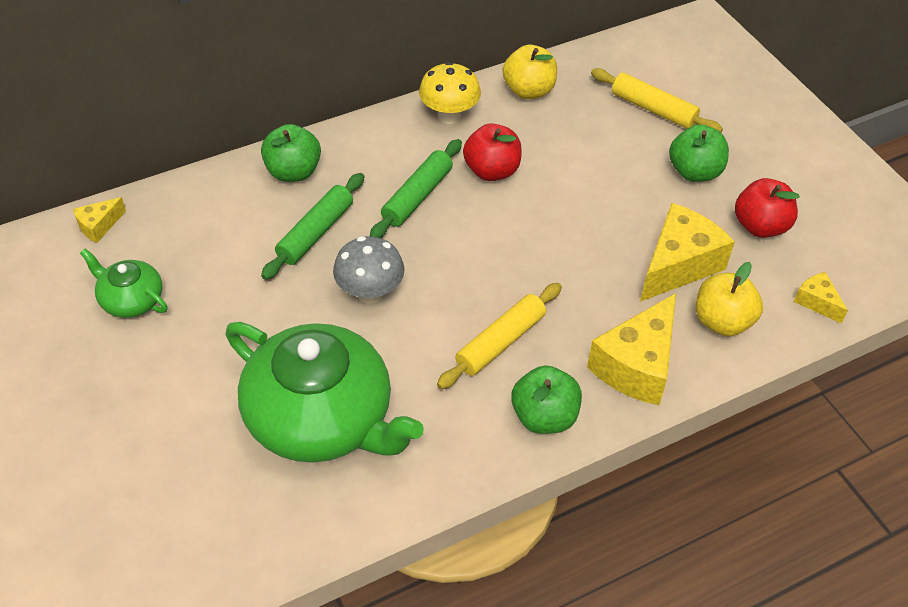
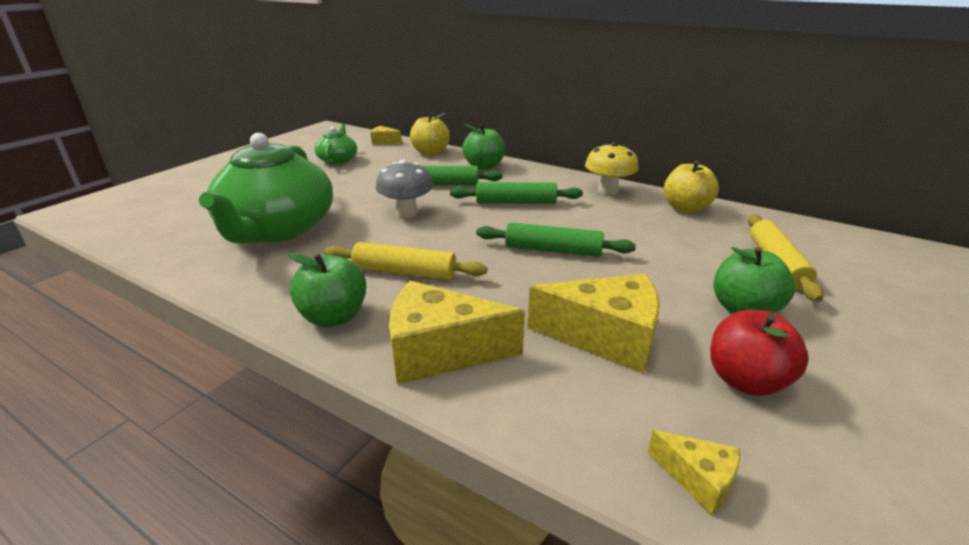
camera: 60 degrees right, 20 degrees down
red apple [463,123,522,181] -> none
yellow apple [696,262,763,336] -> yellow apple moved to [410,113,450,155]
yellow cheese [794,272,848,324] -> yellow cheese turned 105 degrees clockwise [647,430,740,515]
none -> green rolling pin [476,223,636,257]

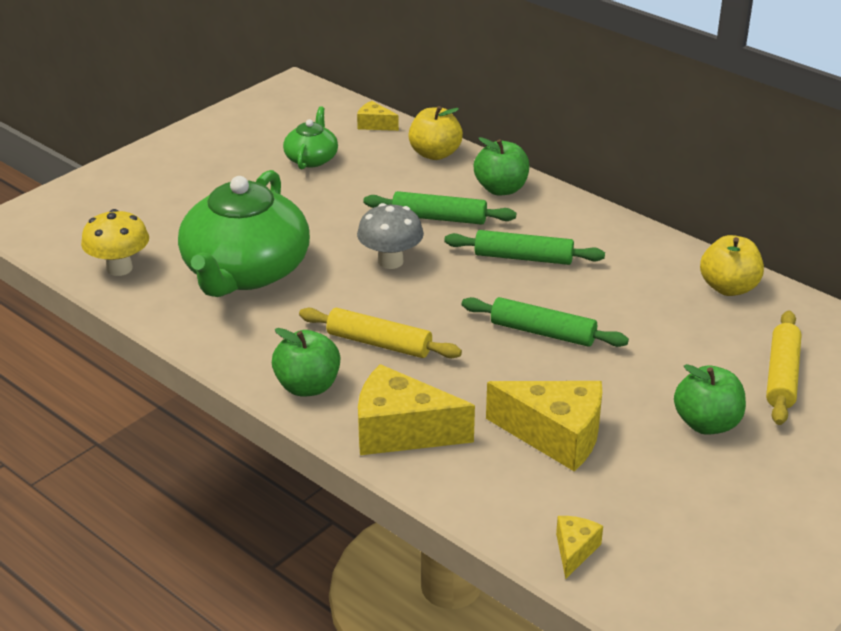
camera: 10 degrees right, 5 degrees up
yellow mushroom [585,142,639,195] -> yellow mushroom moved to [81,209,149,276]
yellow cheese [647,430,740,515] -> yellow cheese turned 120 degrees counterclockwise [556,516,603,579]
red apple [710,310,809,396] -> none

